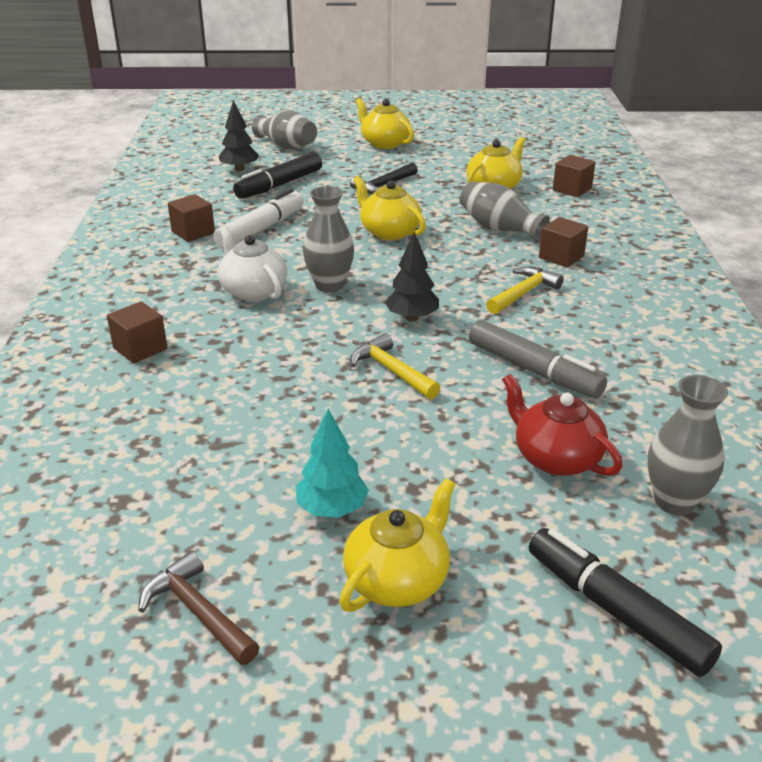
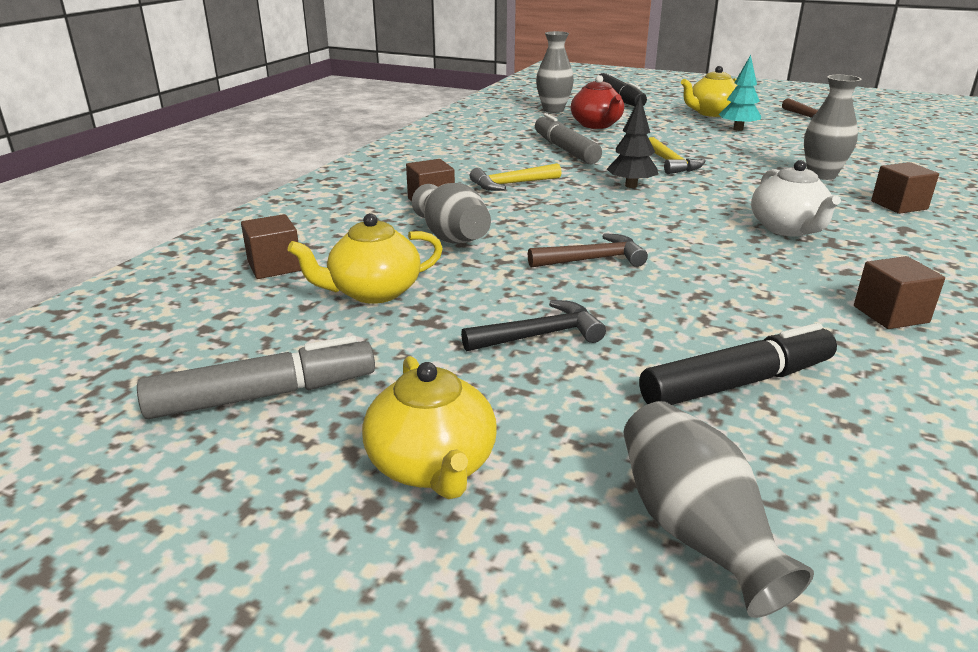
camera: 155 degrees left, 5 degrees down
white marker [213,189,304,249] -> none
black tree [219,100,259,171] -> none
grey vase [303,186,354,293] -> grey vase moved to [804,75,861,180]
yellow teapot [353,176,426,240] -> brown hammer [528,233,648,268]
none -> grey marker [137,336,375,419]

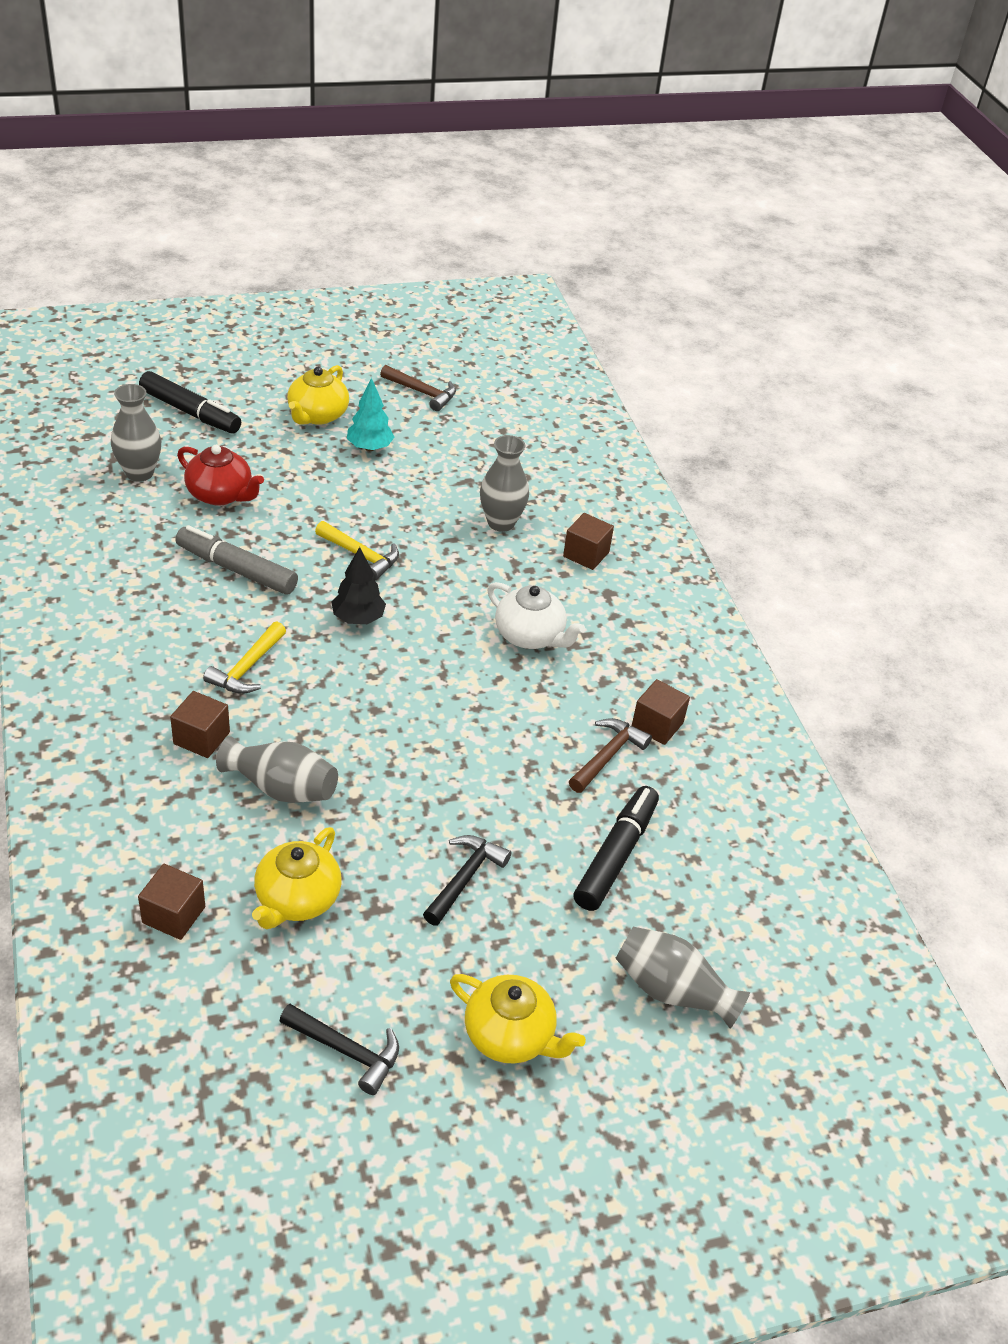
camera: 45 degrees left, 15 degrees up
grey marker [137,336,375,419] -> black hammer [280,1004,399,1095]
brown hammer [528,233,648,268] -> brown hammer moved to [569,718,652,793]

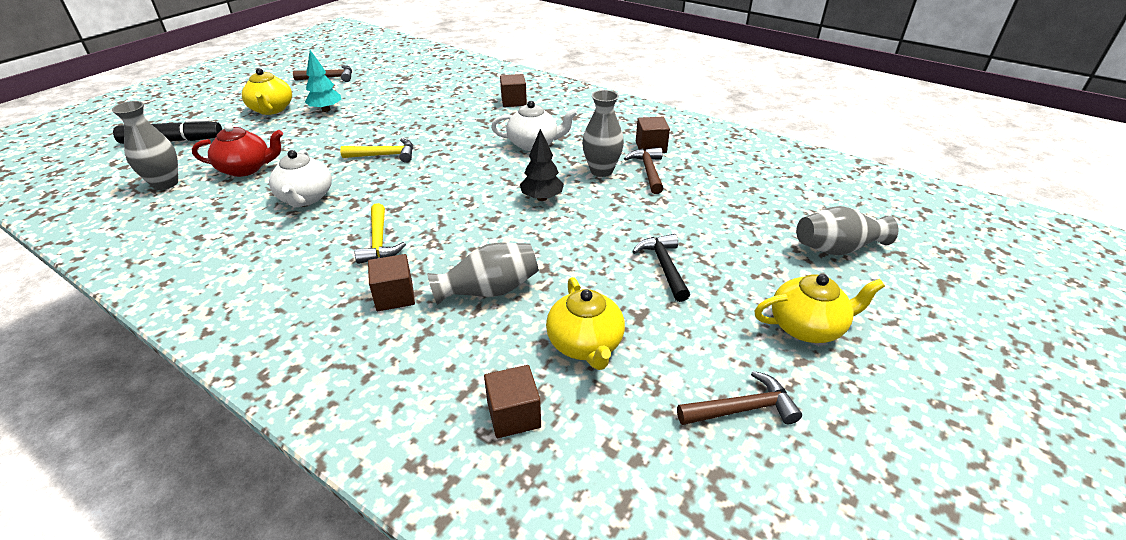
camera: 35 degrees left, 5 degrees down
grey marker [176,525,298,595] -> white teapot [269,150,332,208]
black hammer [280,1004,399,1095] -> brown hammer [677,371,802,425]
black tree [331,547,386,624] -> black tree moved to [520,129,564,201]
grey vase [480,435,529,532] -> grey vase moved to [582,90,624,177]
black marker [573,786,659,911] -> none

